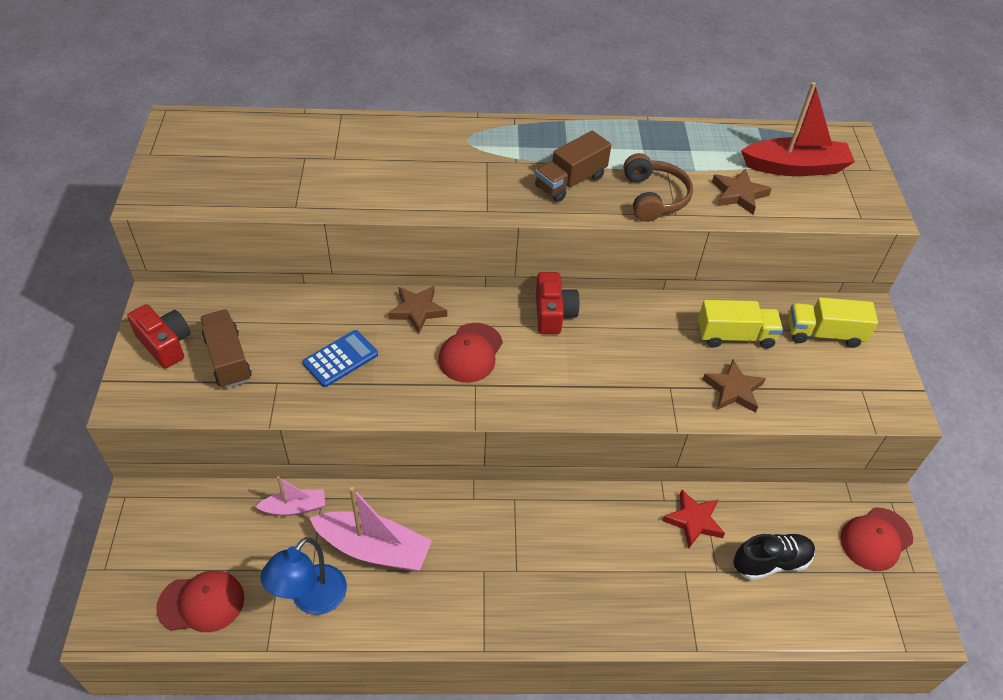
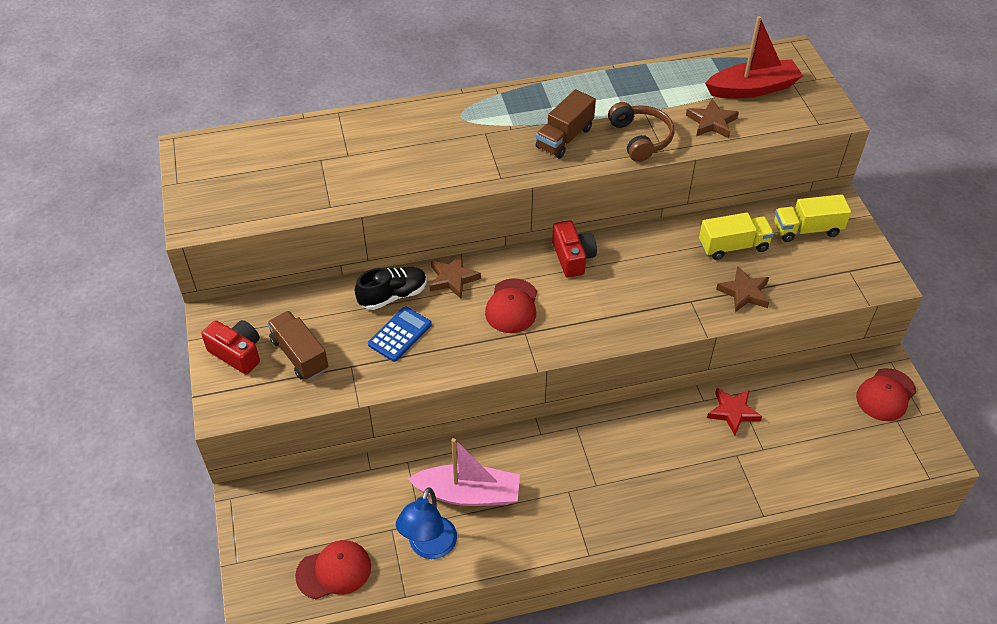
camera: 10 degrees left, 0 degrees up
pink boat [255,476,325,516] -> none
black shoe [733,533,815,580] -> black shoe moved to [355,267,427,310]

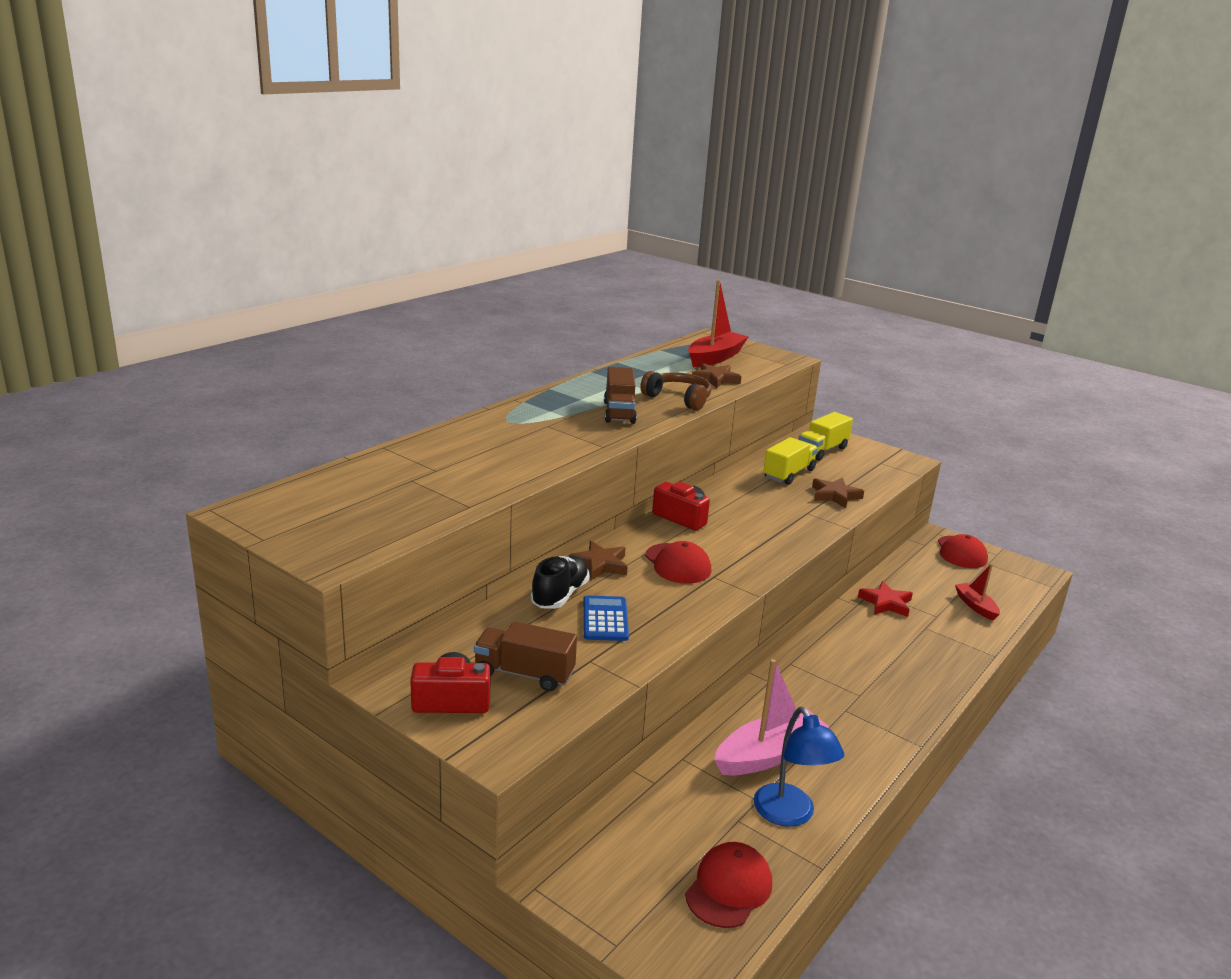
camera: 40 degrees left, 25 degrees down
none -> red boat [955,563,1000,620]

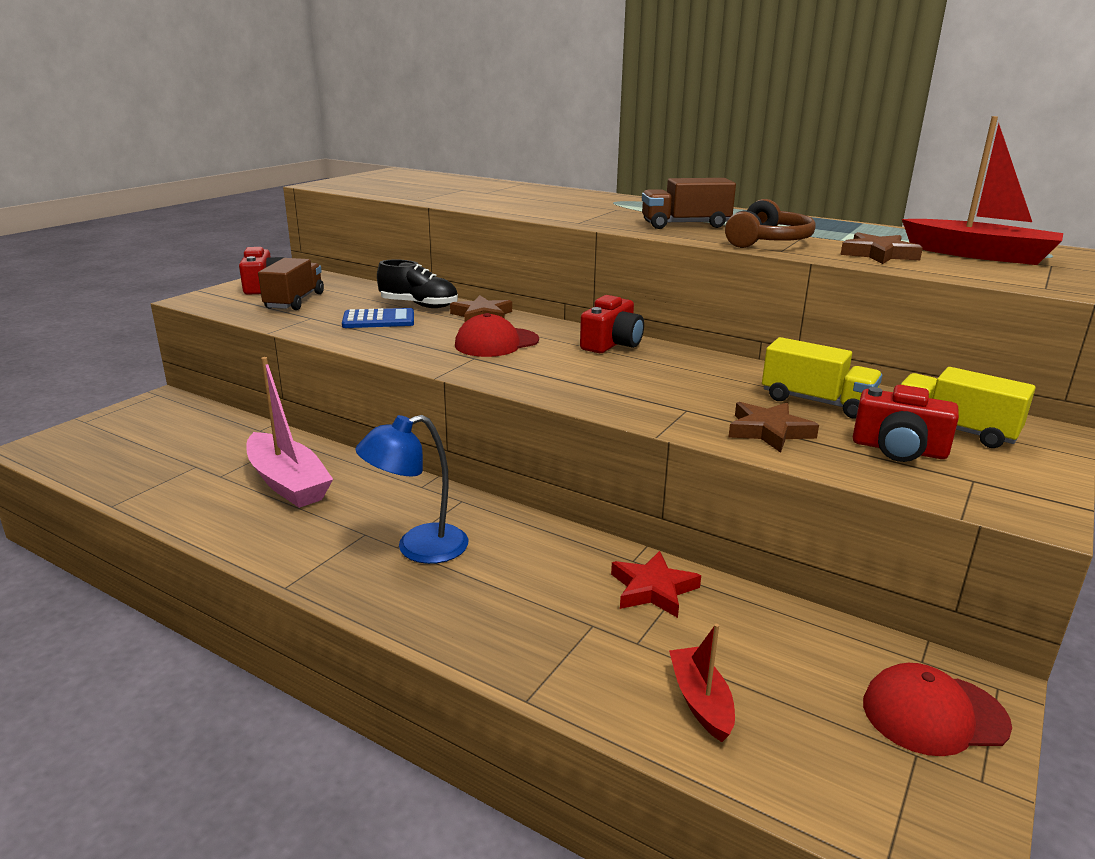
camera: 85 degrees right, 0 degrees up
red cap [685,842,772,928] -> none
blue lamp [754,707,844,827] -> blue lamp moved to [356,415,468,564]
red boat [955,563,1000,620] -> red boat turned 75 degrees counterclockwise [669,624,735,742]
none -> red camera [853,385,959,462]

